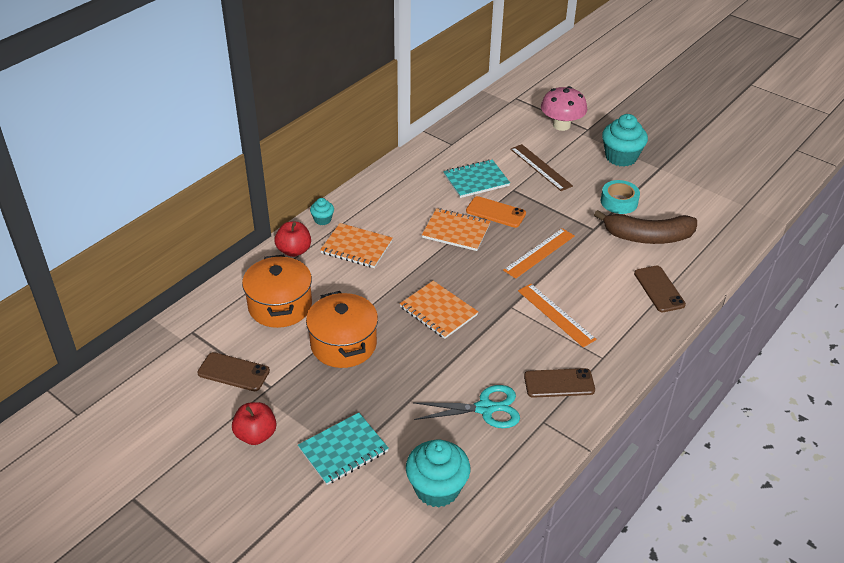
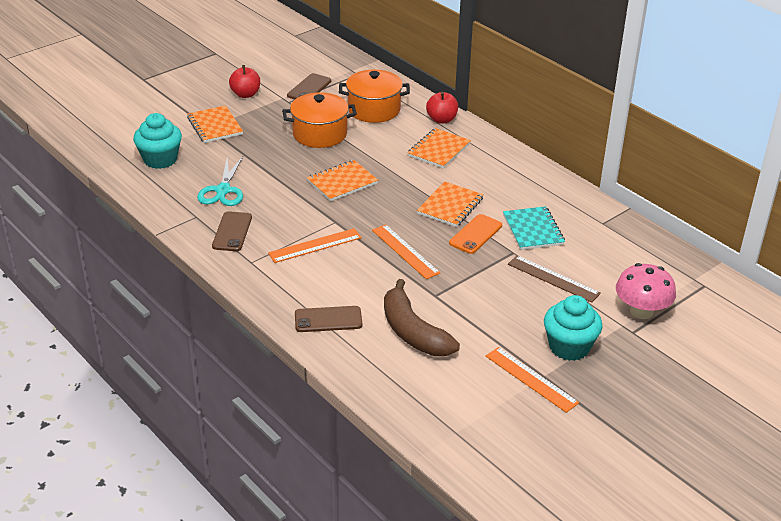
camera: 100 degrees right, 5 degrees down
turquoise notebook [298,413,389,485] -> orange notebook [187,105,243,143]
turquoise cupcake [310,198,334,225] -> none
brown ruler [510,144,573,191] -> brown ruler turned 60 degrees clockwise [508,255,601,303]
brown banana [594,210,697,244] -> brown banana turned 45 degrees counterclockwise [384,279,460,356]
turquoise tape [601,180,640,214] -> none
none -> orange ruler [486,347,579,413]

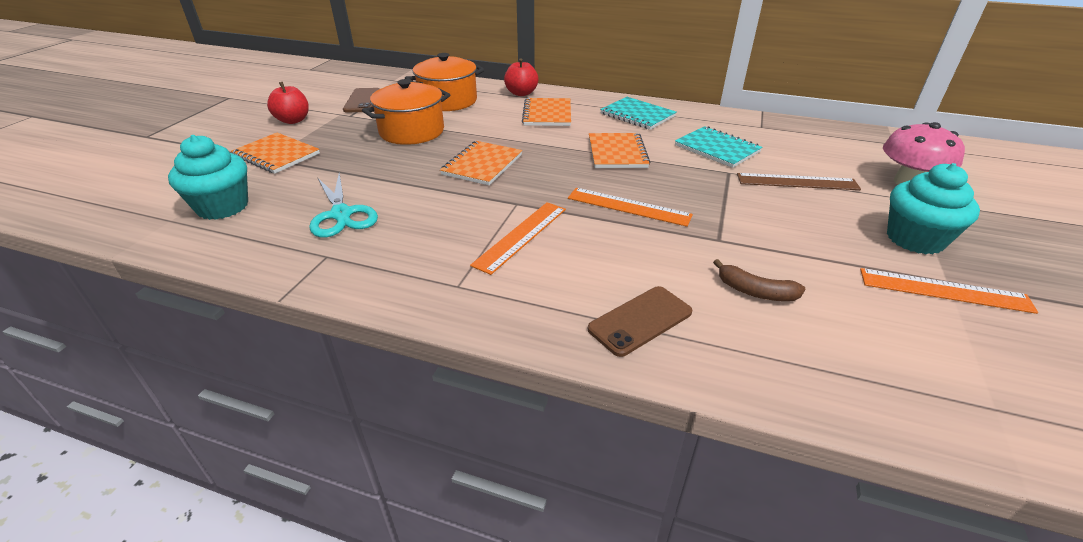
camera: 30 degrees left, 0 degrees up
brown phone [212,211,252,251] -> none
brown banana [384,279,460,356] -> brown banana [713,259,805,301], size x0.52
orange phone [449,214,502,254] -> none
none -> turquoise notebook [600,97,677,130]

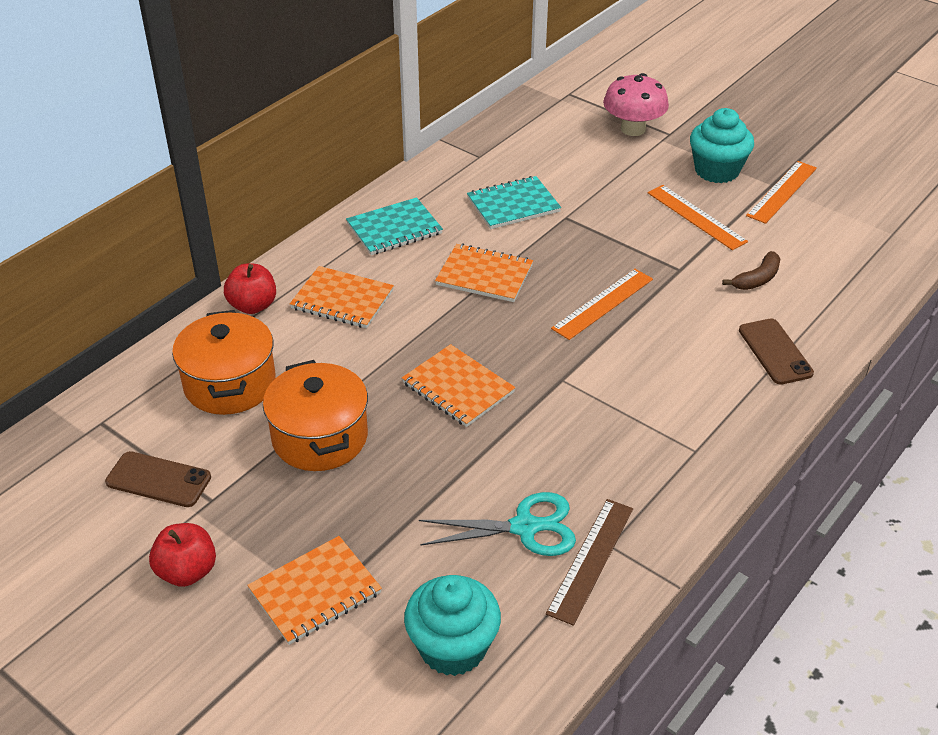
camera: 70 degrees left, 5 degrees up
orange ruler [470,202,566,275] -> orange ruler moved to [648,185,748,250]
brown ruler [737,173,861,190] -> brown ruler moved to [546,499,633,626]

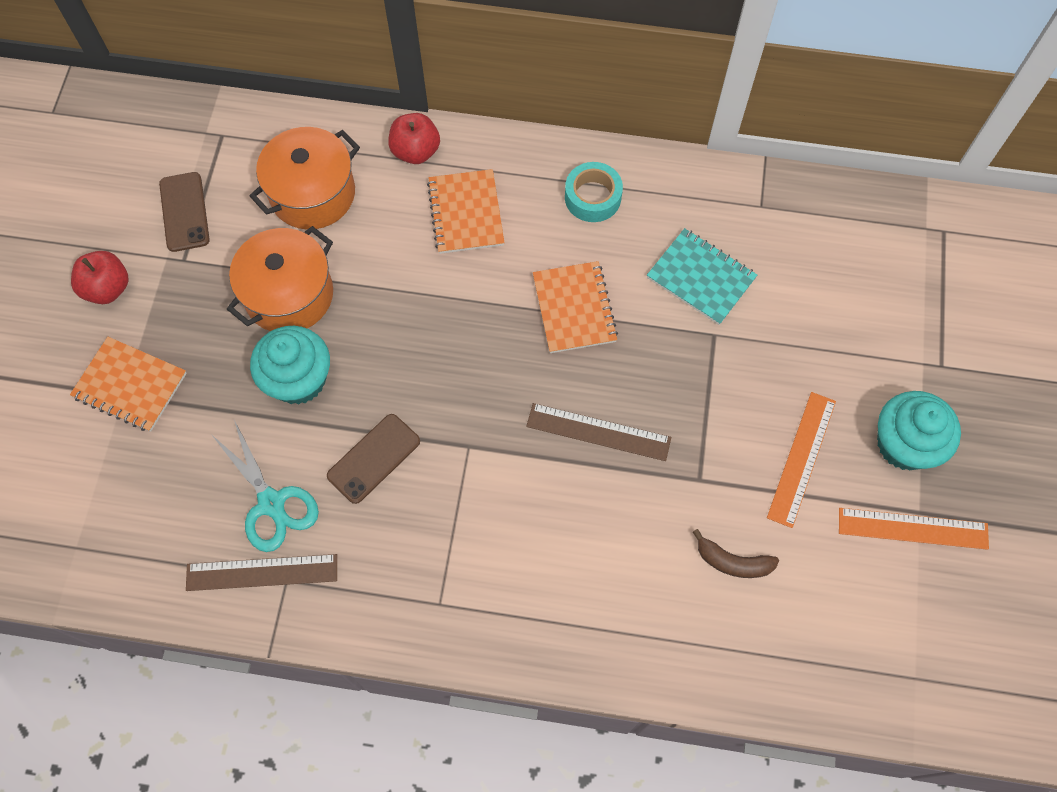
camera: 60 degrees right, 25 degrees up
turquoise notebook [346,197,443,255] -> turquoise tape [565,162,623,222]
orange notebook [402,344,515,427] -> none
turquoise cupcake [404,575,501,676] -> turquoise cupcake moved to [250,326,330,405]
orange ruler [551,269,653,340] -> brown ruler [526,403,671,461]
pink mushroom [603,73,669,136] -> none
brown phone [739,318,814,385] -> brown phone moved to [327,414,420,504]

